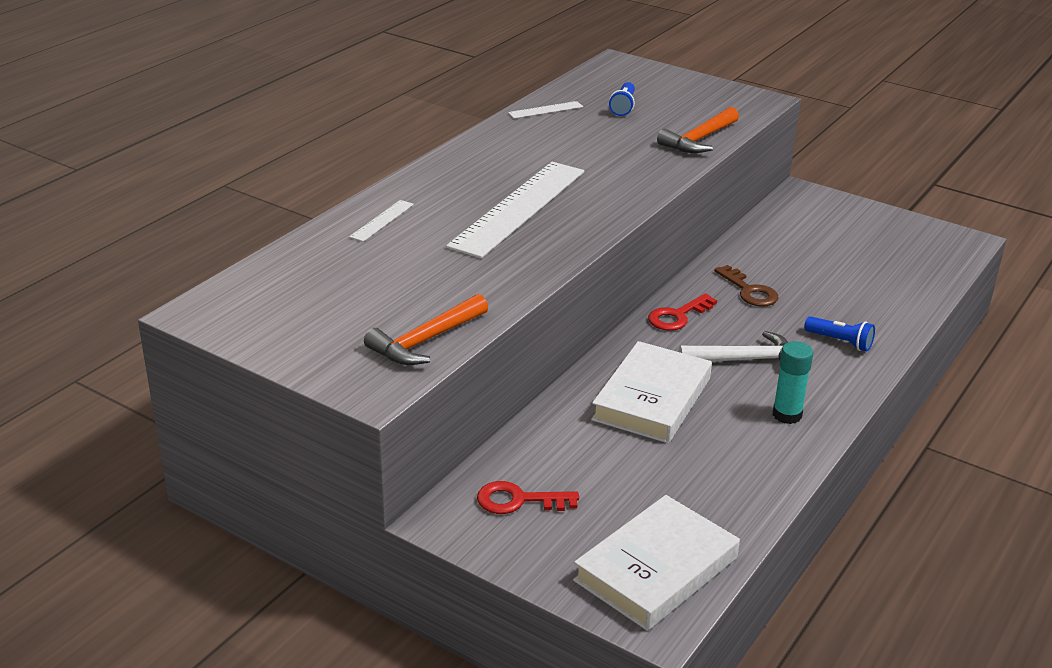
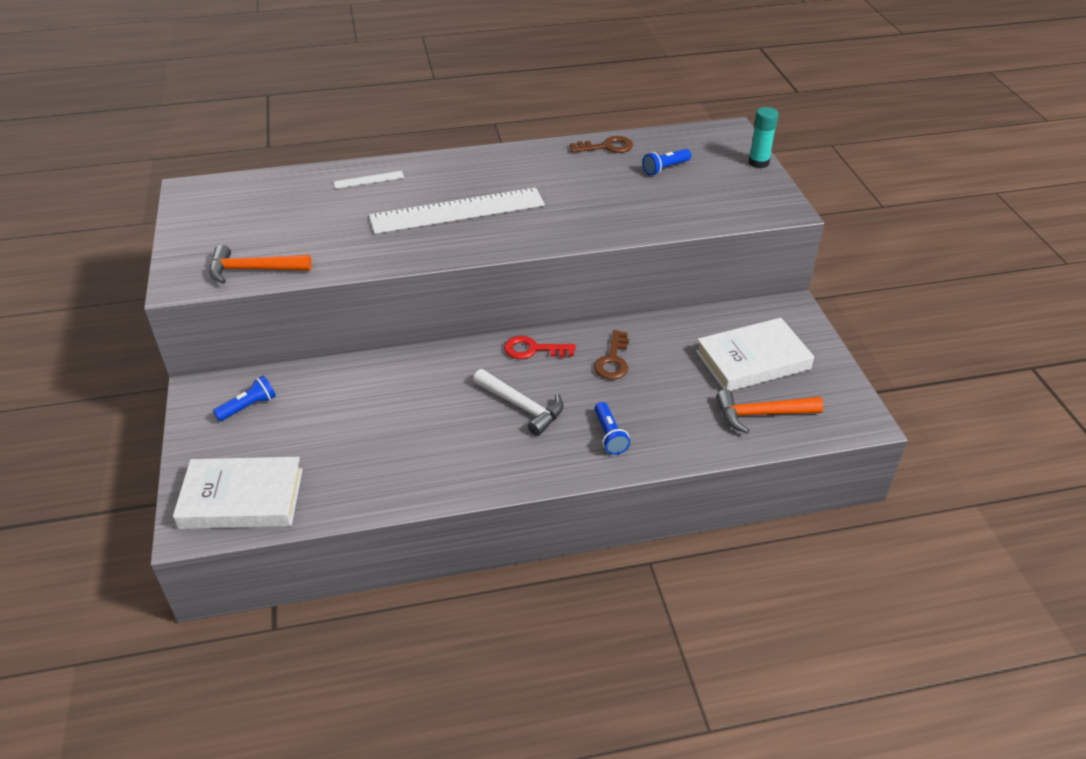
camera: 45 degrees right, 10 degrees up
red key [477,481,579,514] -> blue flashlight [213,376,276,421]
white ruler [508,101,583,118] -> brown key [570,136,633,153]
white book [591,341,712,443] -> white book moved to [696,318,814,391]
orange hammer [657,107,739,153] -> orange hammer moved to [716,389,823,433]
turquoise glue stick [773,341,813,424] -> turquoise glue stick moved to [749,107,779,168]

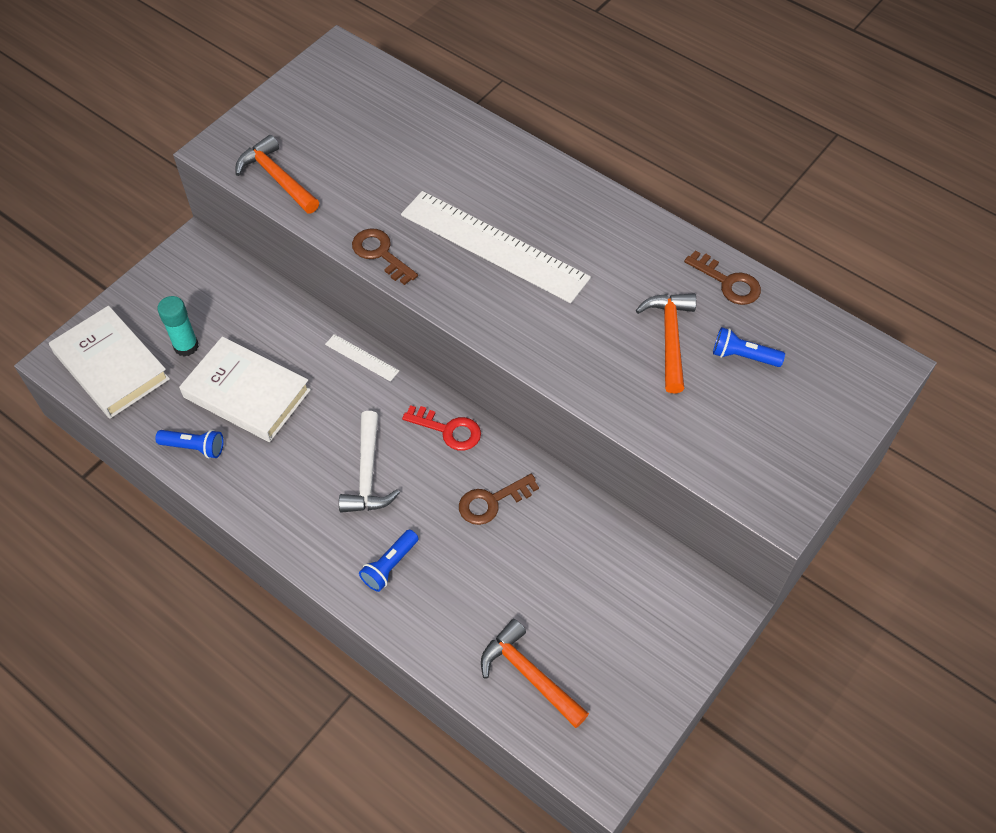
camera: 50 degrees right, 15 degrees up
blue flashlight [213,376,276,421] -> blue flashlight moved to [155,430,224,458]
white ruler [333,171,404,189] -> white ruler moved to [325,334,399,382]
red key [504,336,576,359] -> red key turned 150 degrees clockwise [402,405,481,451]
white book [696,318,814,391] -> white book moved to [179,336,311,442]
turquoise glue stick [749,107,779,168] -> turquoise glue stick moved to [157,296,199,357]
none -> brown key [352,229,418,285]
none -> orange hammer [636,294,696,393]

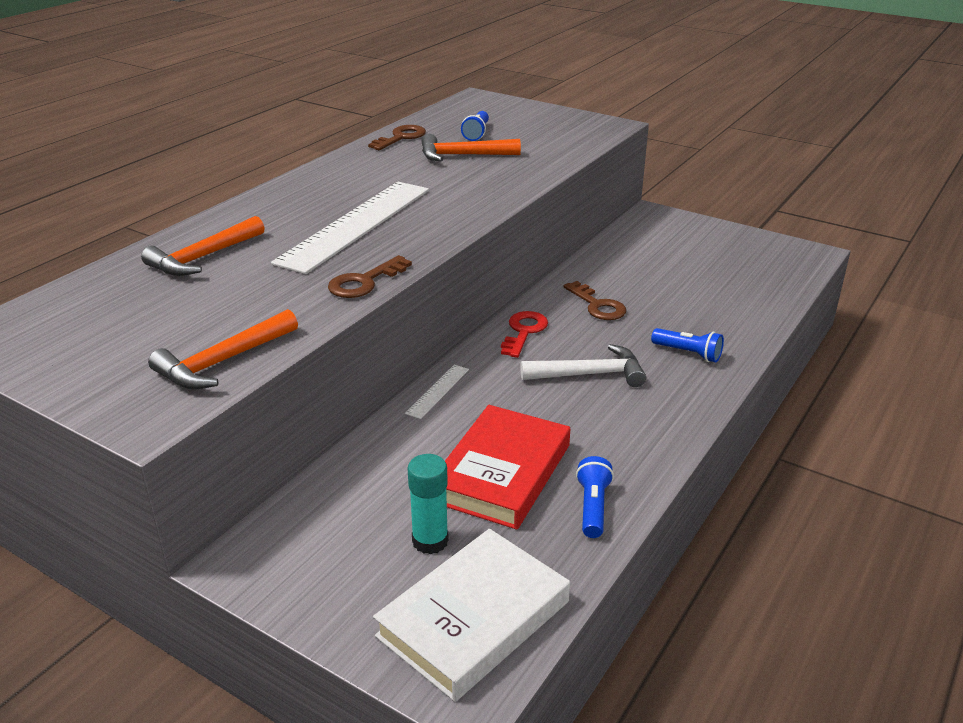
camera: 95 degrees left, 25 degrees down
white book [179,336,311,442] -> red book [445,405,570,530]
orange hammer [481,619,589,728] -> orange hammer moved to [141,216,265,276]

